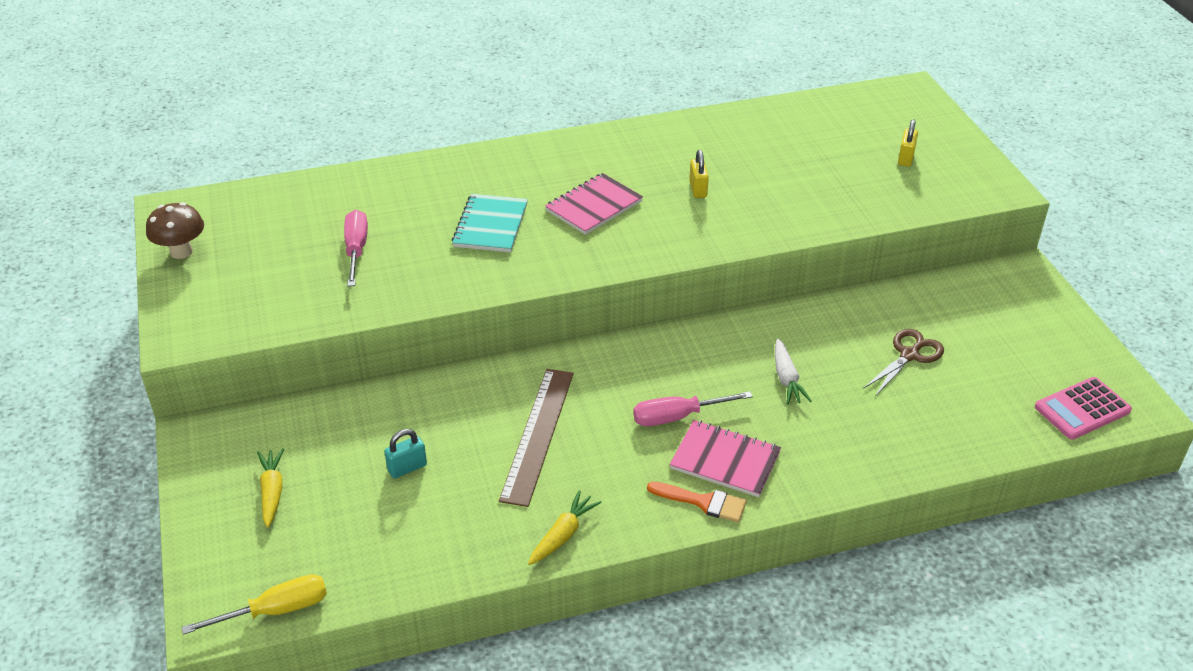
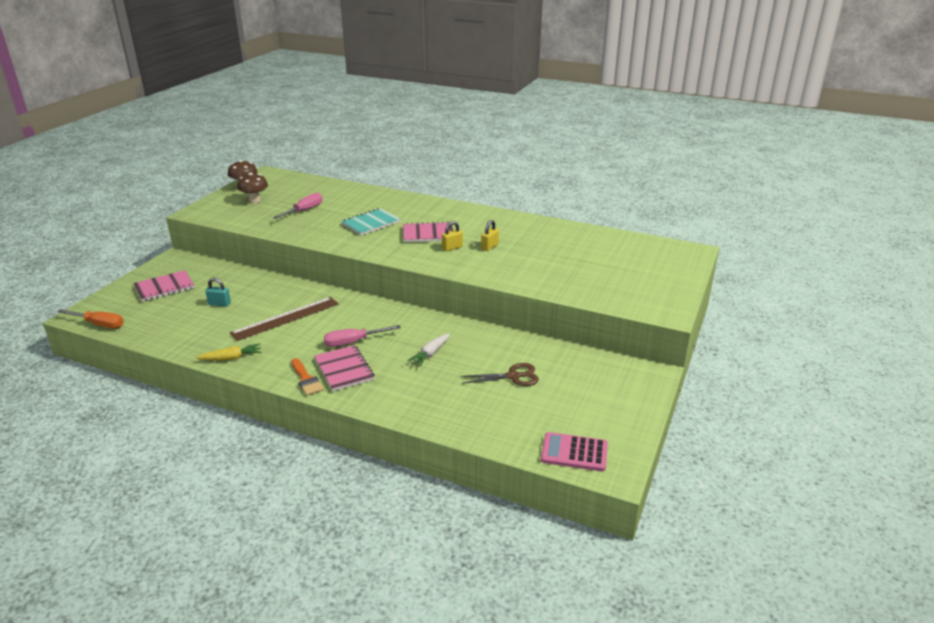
camera: 40 degrees right, 10 degrees down
yellow screwdriver [181,574,327,635] -> orange screwdriver [58,309,124,329]
yellow carrot [257,448,284,528] -> pink notebook [133,270,195,302]
pink screwdriver [633,391,753,426] -> pink screwdriver turned 45 degrees counterclockwise [324,325,401,347]
yellow padlock [898,119,918,167] -> yellow padlock moved to [442,221,463,251]
none -> brown mushroom [237,173,268,204]

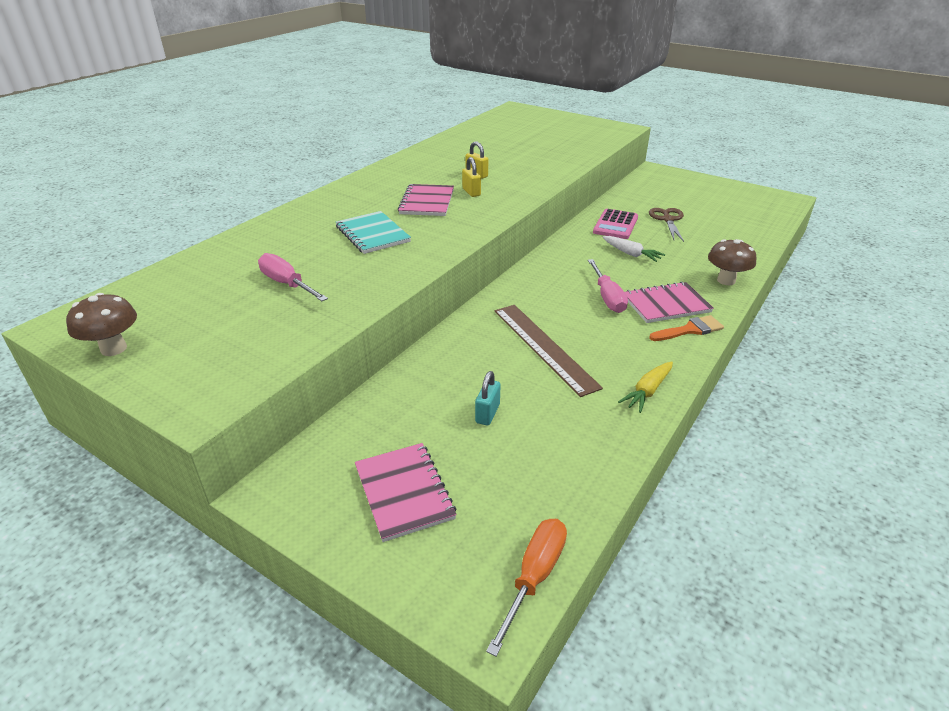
camera: 80 degrees left, 5 degrees up
yellow carrot [196,344,261,360] -> yellow carrot turned 135 degrees counterclockwise [618,361,673,413]
brown mushroom [237,173,268,204] -> brown mushroom moved to [708,239,756,285]
pink calculator [541,432,608,471] -> pink calculator moved to [593,209,638,239]

